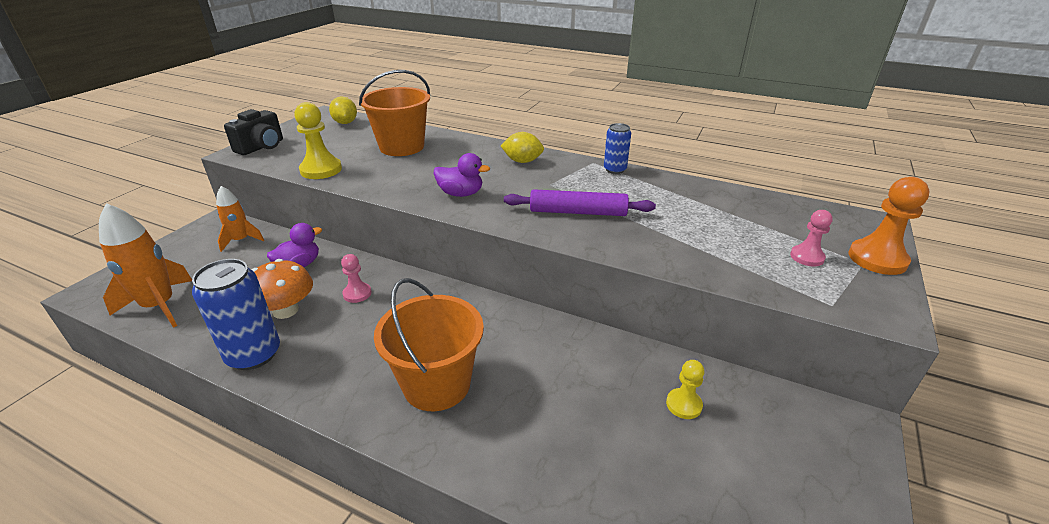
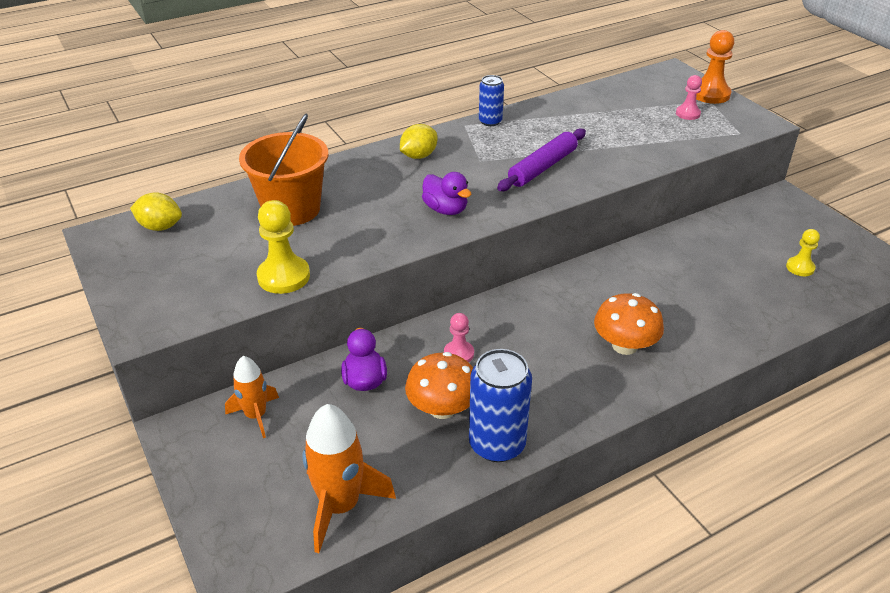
camera: 55 degrees left, 5 degrees up
black camera [224,109,283,155] -> none
orange bucket [374,278,484,411] -> orange mushroom [594,293,664,355]
purple duck [433,153,490,197] -> purple duck turned 90 degrees clockwise [422,172,472,215]
yellow pawn [666,360,704,419] -> yellow pawn moved to [786,229,820,276]

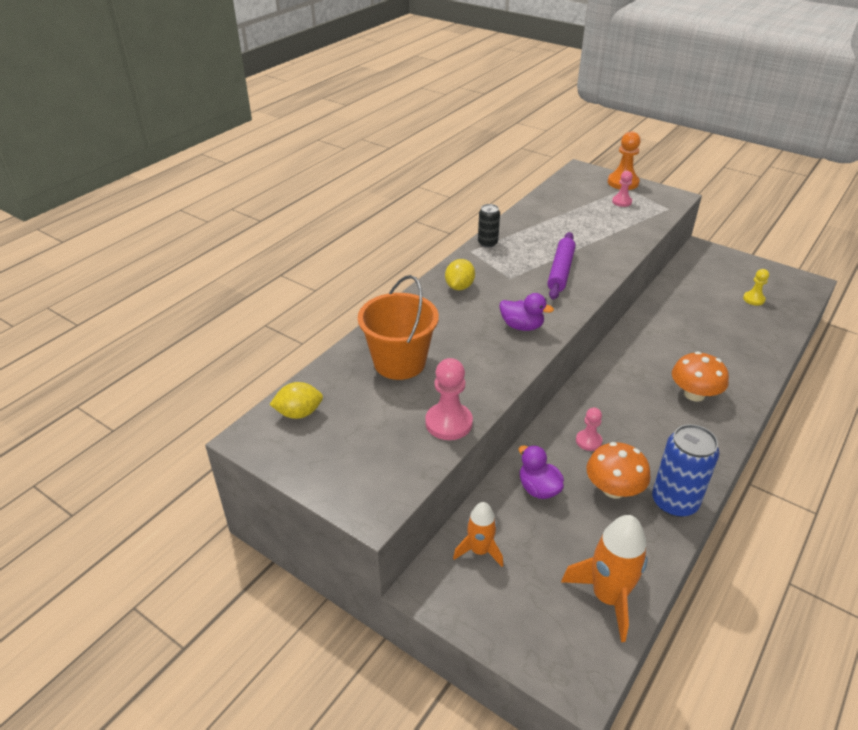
camera: 25 degrees left, 0 degrees up
yellow pawn [257,200,310,294] -> pink pawn [425,358,473,440]
blue can [479,75,504,126] -> black can [478,204,500,248]

